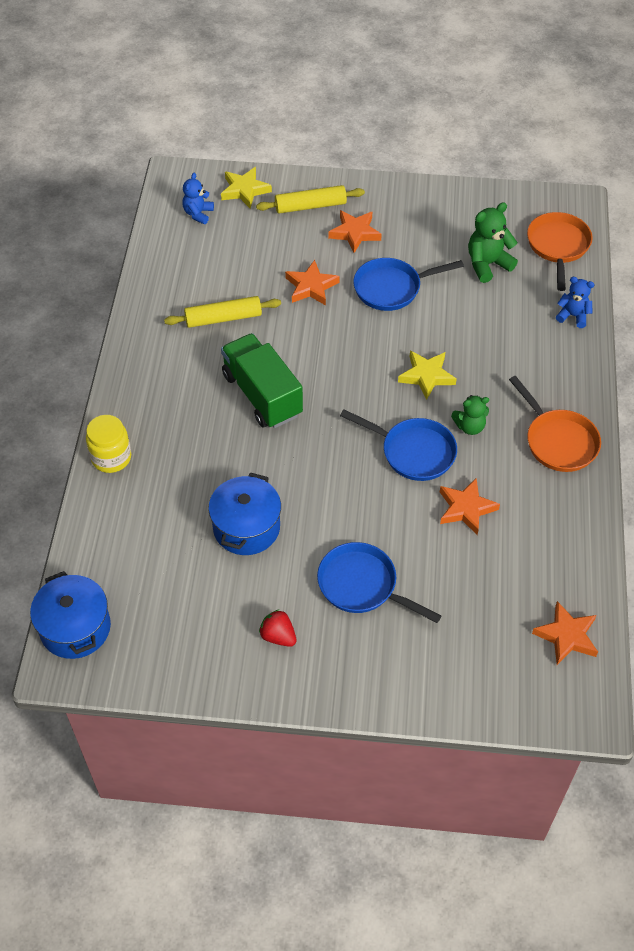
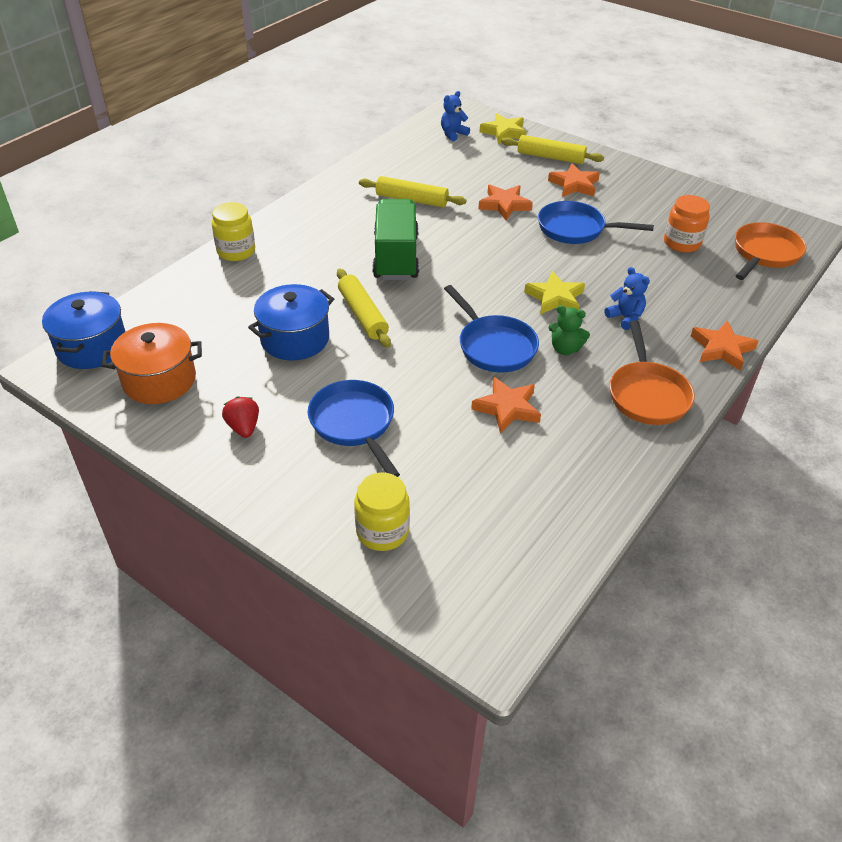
camera: 30 degrees right, 10 degrees down
green teddy bear [468,202,518,283] -> orange jar [664,195,710,253]
orange star [532,601,598,665] -> orange star moved to [691,320,759,371]
blue teddy bear [556,277,595,328] -> blue teddy bear moved to [605,267,650,330]
none -> orange pot [102,323,202,404]
none -> yellow rolling pin [337,269,391,348]
none -> yellow jar [354,472,410,551]

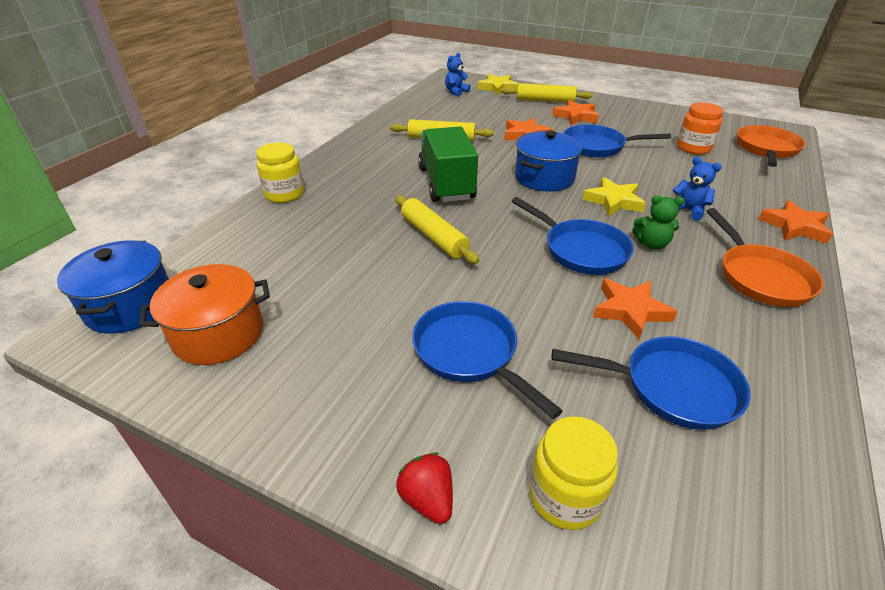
camera: 10 degrees left, 5 degrees down
red strawberry [222,396,259,438] -> red strawberry moved to [396,453,453,524]
blue pot [248,284,334,360] -> blue pot moved to [515,131,583,192]
none -> blue pan [552,336,750,430]

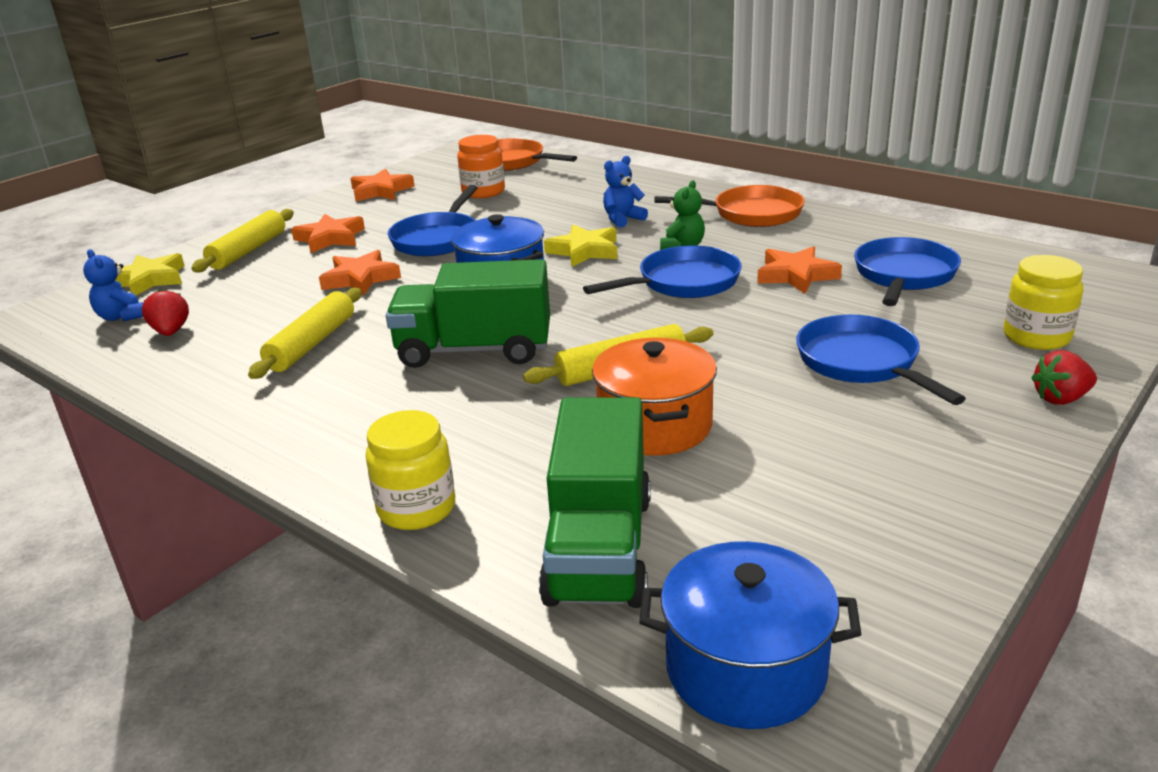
camera: 75 degrees left, 10 degrees down
orange pot [139,264,270,365] -> orange pot moved to [592,338,717,456]
blue pan [412,301,563,419] -> blue pan turned 90 degrees clockwise [796,315,966,405]
orange star [758,200,833,244] -> orange star moved to [350,169,415,201]
none -> red strawberry [142,289,189,336]
none -> green truck [539,397,651,608]

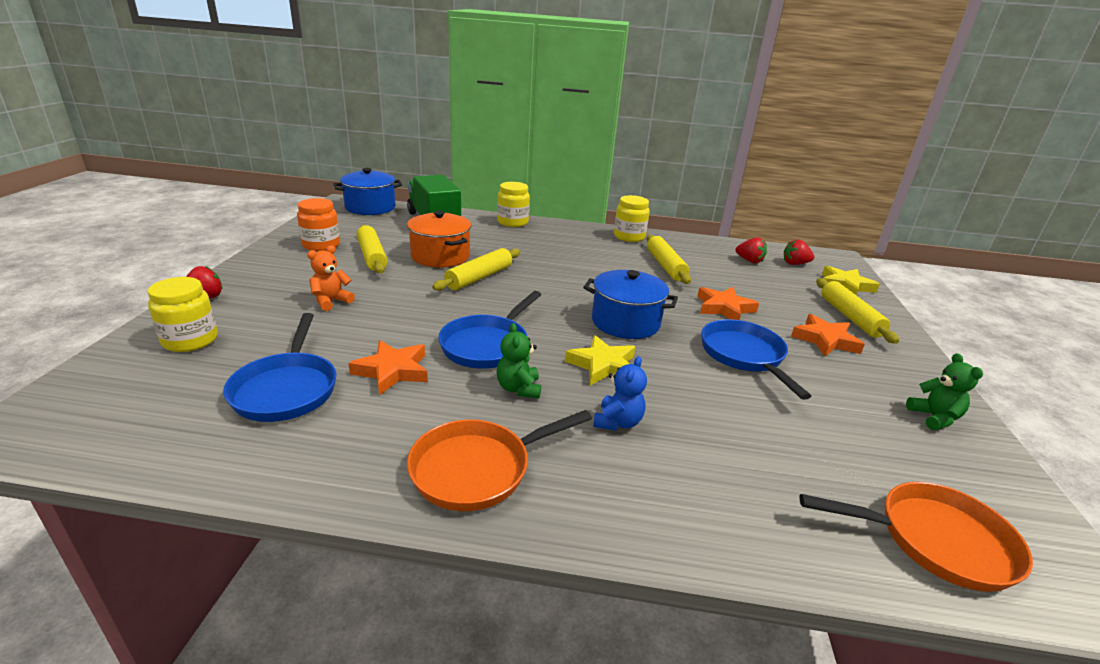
camera: 145 degrees right, 0 degrees up
blue teddy bear [83,249,143,321] -> red strawberry [783,239,814,265]
orange star [350,169,415,201] -> green teddy bear [906,353,983,430]
green truck [386,259,550,368] -> none
orange jar [457,135,505,198] -> orange jar moved to [297,198,340,251]
blue pan [796,315,966,405] -> orange teddy bear [307,245,355,311]
none -> yellow rolling pin [357,225,388,274]
none -> yellow jar [614,195,650,242]

